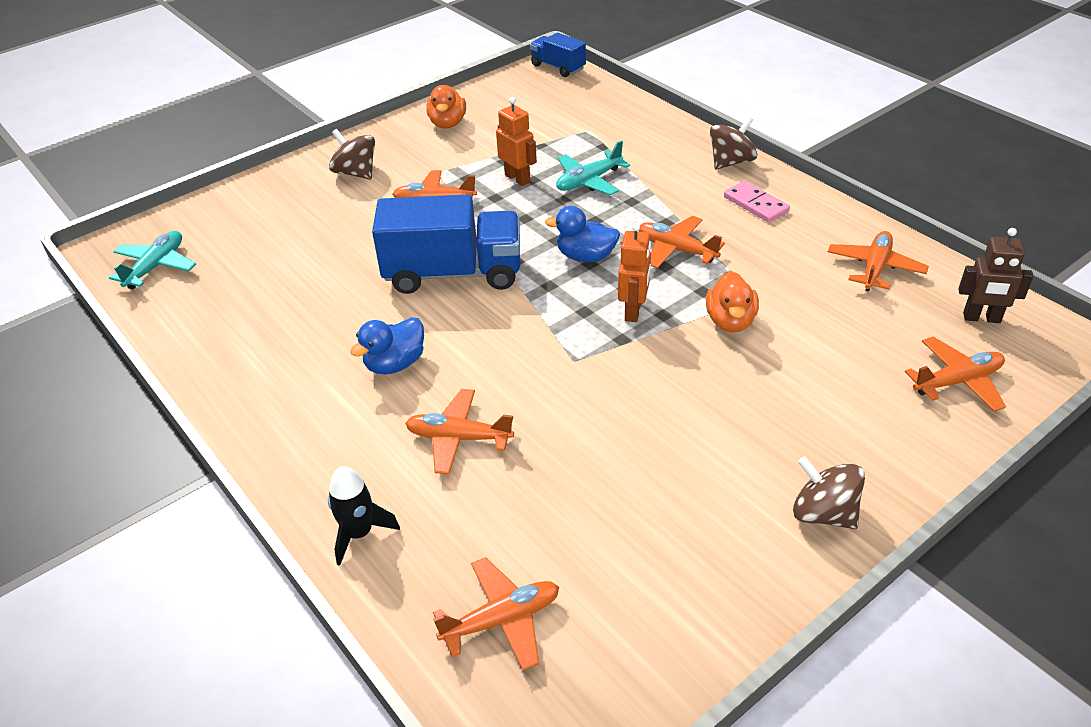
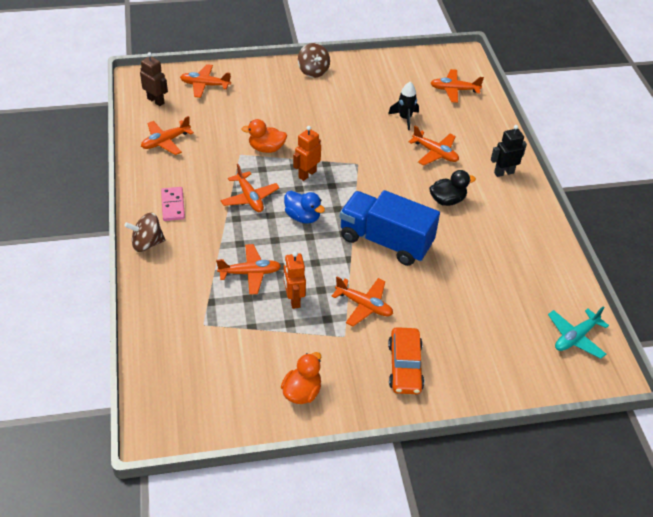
camera: 155 degrees left, 5 degrees up
black rocket [328,466,400,566] -> black rocket moved to [388,82,419,130]
brown spinning top [329,129,375,180] -> orange car [388,327,424,394]
blue duck [350,317,424,374] -> black duck [429,170,476,206]
blue truck [530,33,586,77] -> none
turquoise plane [556,141,630,195] -> orange plane [216,244,281,295]
orange duck [706,271,759,332] -> orange duck turned 120 degrees counterclockwise [241,119,287,153]
none -> black robot [491,125,527,177]

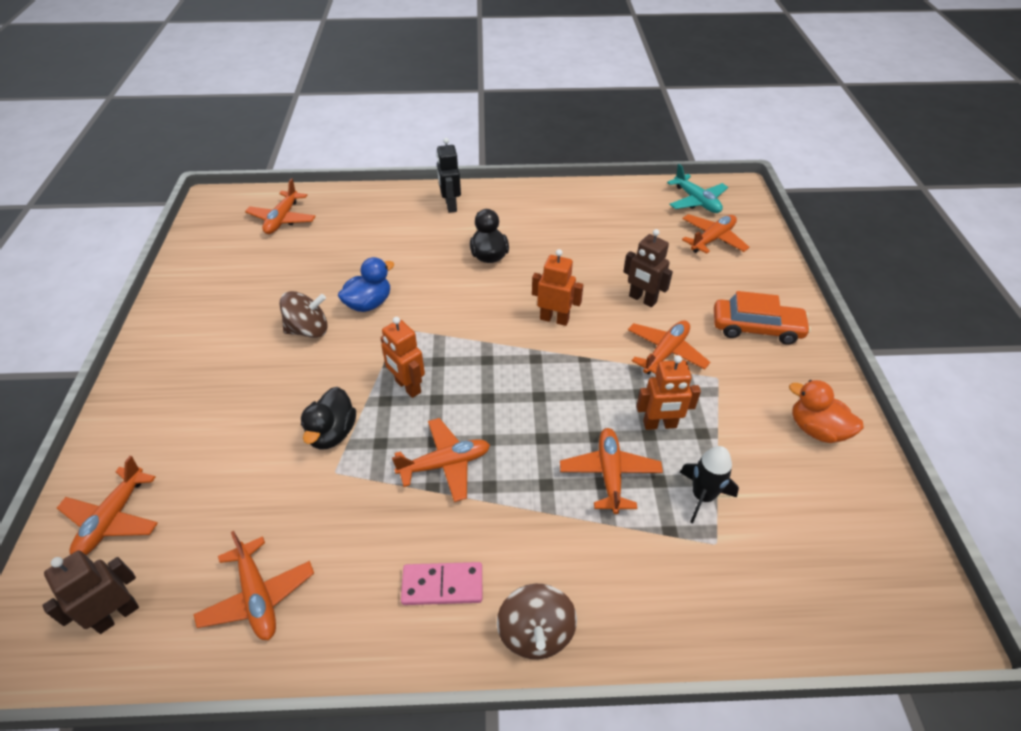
camera: 80 degrees left, 0 degrees up
orange duck [241,119,287,153] -> black duck [301,387,356,449]
blue duck [284,191,325,224] -> blue duck moved to [338,257,394,312]
brown spinning top [298,43,330,78] -> brown spinning top moved to [280,291,328,338]
blue truck [340,190,440,266] -> orange robot [532,249,583,326]
black rocket [388,82,419,130] -> black rocket moved to [680,446,739,524]
orange plane [408,126,459,165] -> orange plane moved to [682,214,750,254]
none -> brown robot [623,229,673,307]

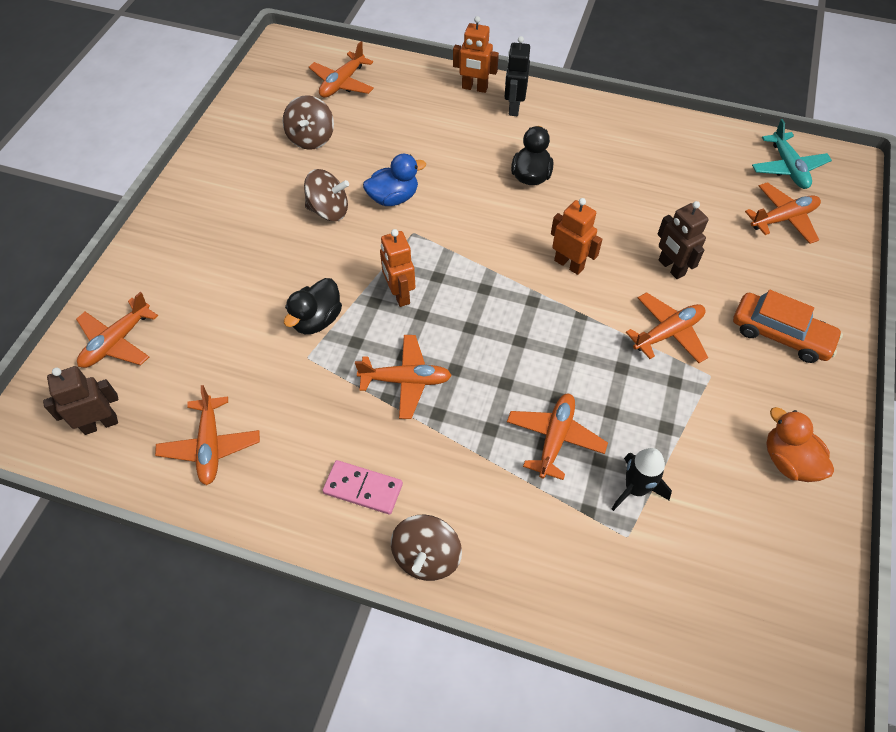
camera: 20 degrees right, 10 degrees up
orange robot [637,355,701,430] -> orange robot moved to [453,16,499,93]
none -> brown spinning top [283,95,334,150]

